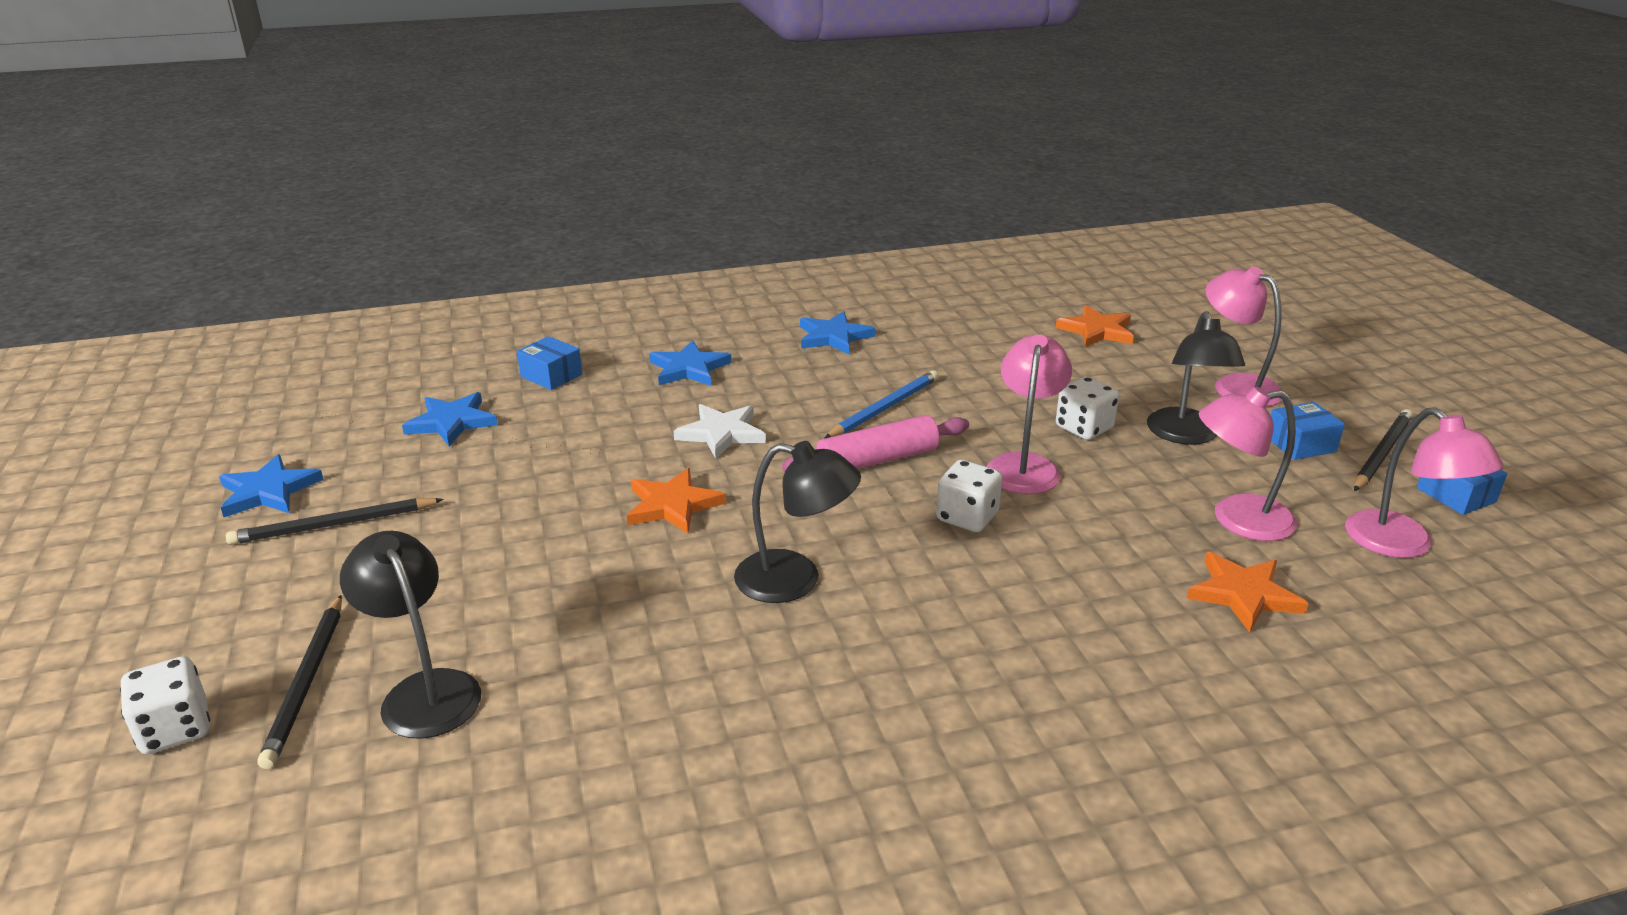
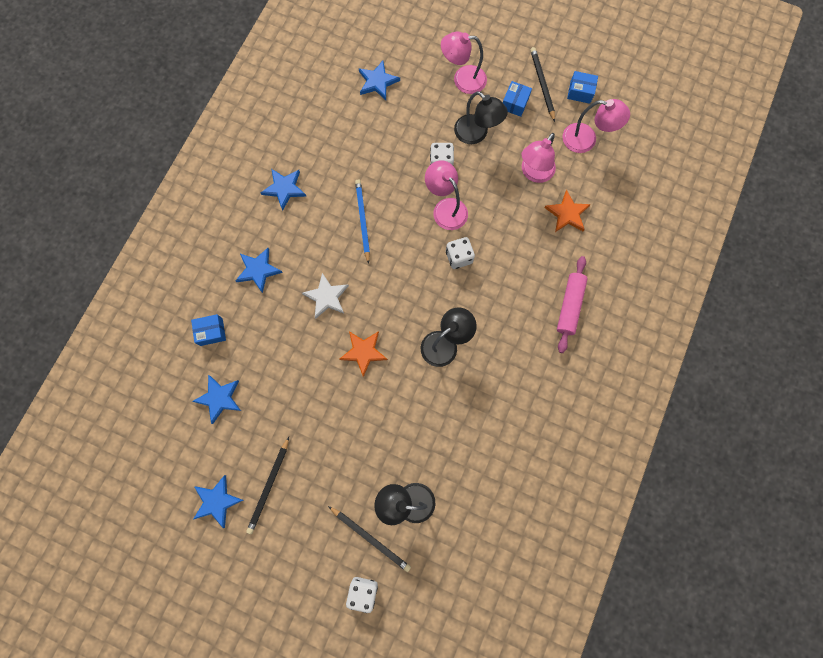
camera: 50 degrees left, 45 degrees up
pink rolling pin [782,415,969,472] -> pink rolling pin moved to [557,256,588,353]
orange star [1056,305,1134,347] -> blue star [359,61,400,100]

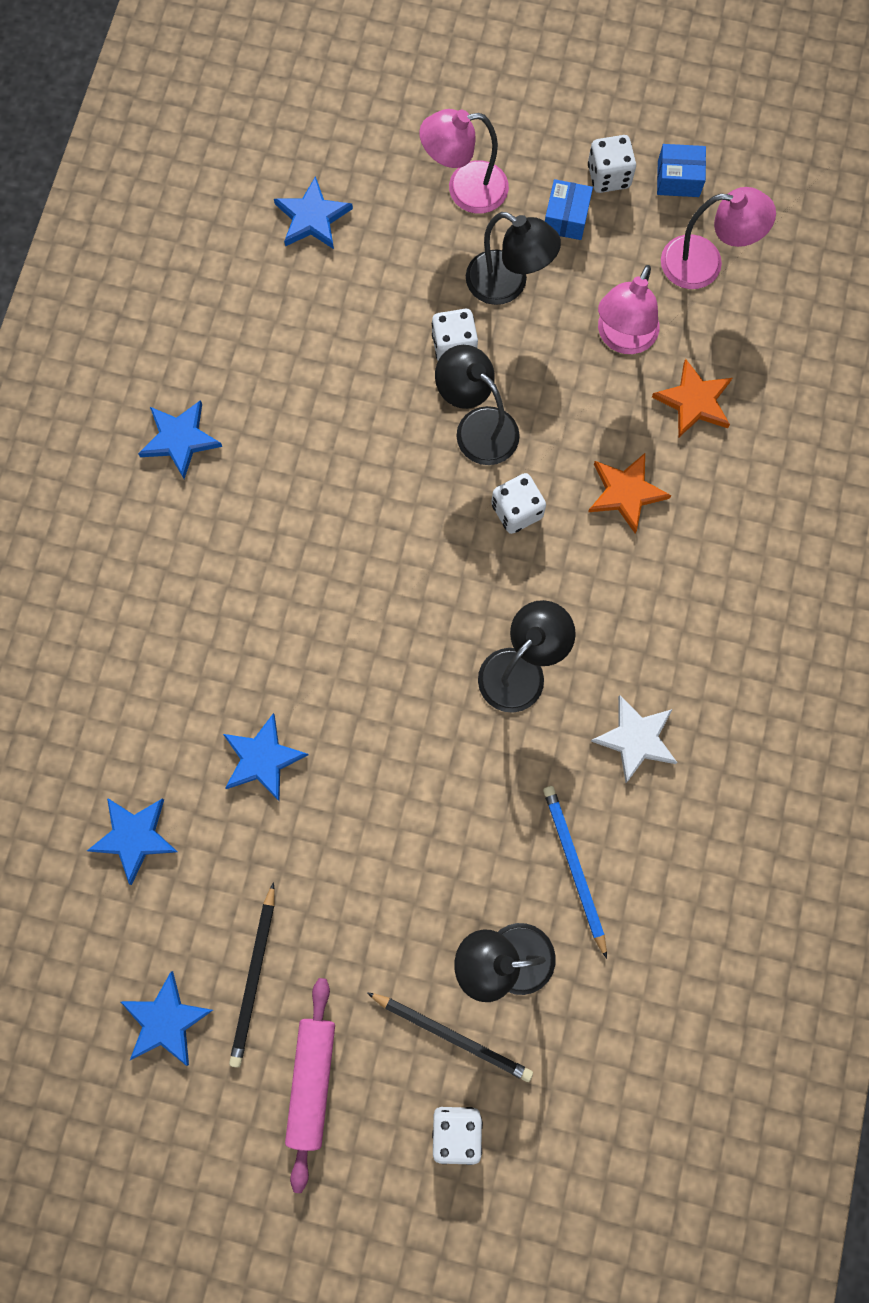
camera: 10 degrees left, 0 degrees up
blue box [191,314,226,346] -> none
blue star [235,248,283,293] -> blue star moved to [223,713,308,801]
white star [302,273,349,319] -> white star moved to [591,696,677,783]
orange star [339,331,388,377] -> orange star moved to [588,453,671,533]
blue pencil [355,180,370,264] -> blue pencil moved to [543,786,607,959]
pink lamp [425,160,468,230] -> black lamp [435,345,520,465]
black pencil [530,47,555,122] -> white dice [588,135,636,193]
pink rolling pin [557,256,588,353] -> pink rolling pin moved to [285,978,335,1193]

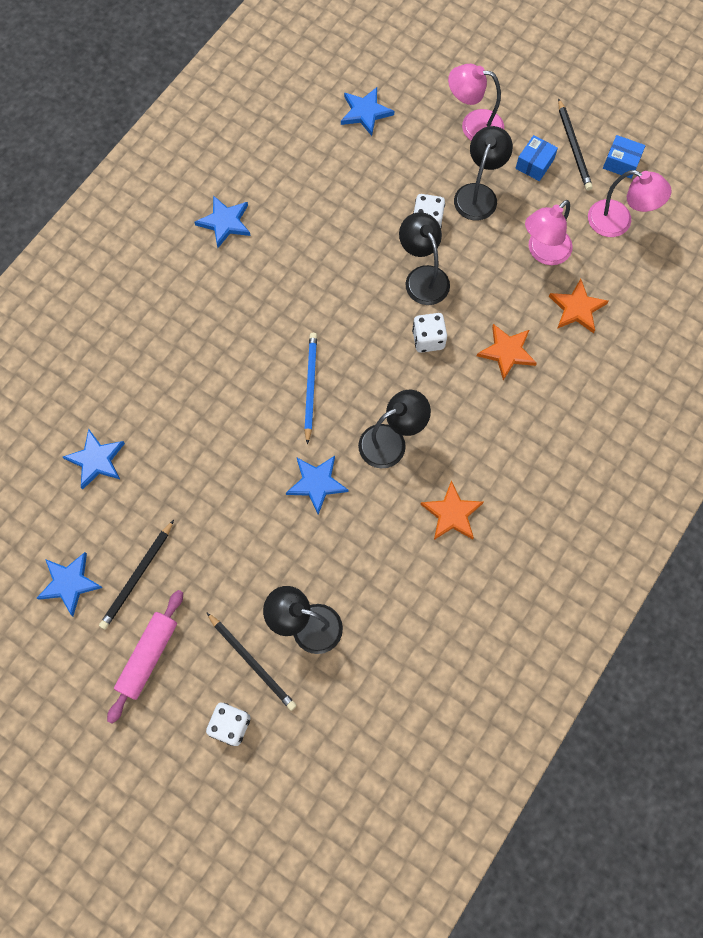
camera: 20 degrees right, 5 degrees down
blue star [223,713,308,801] -> blue star moved to [286,456,349,515]
black lamp [466,212,561,305] -> black lamp turned 120 degrees counterclockwise [454,126,513,220]
blue pencil [543,786,607,959] -> blue pencil moved to [304,333,317,445]
white dice [588,135,636,193] -> black pencil [558,98,593,191]
white star [591,696,677,783] -> orange star [420,480,484,540]

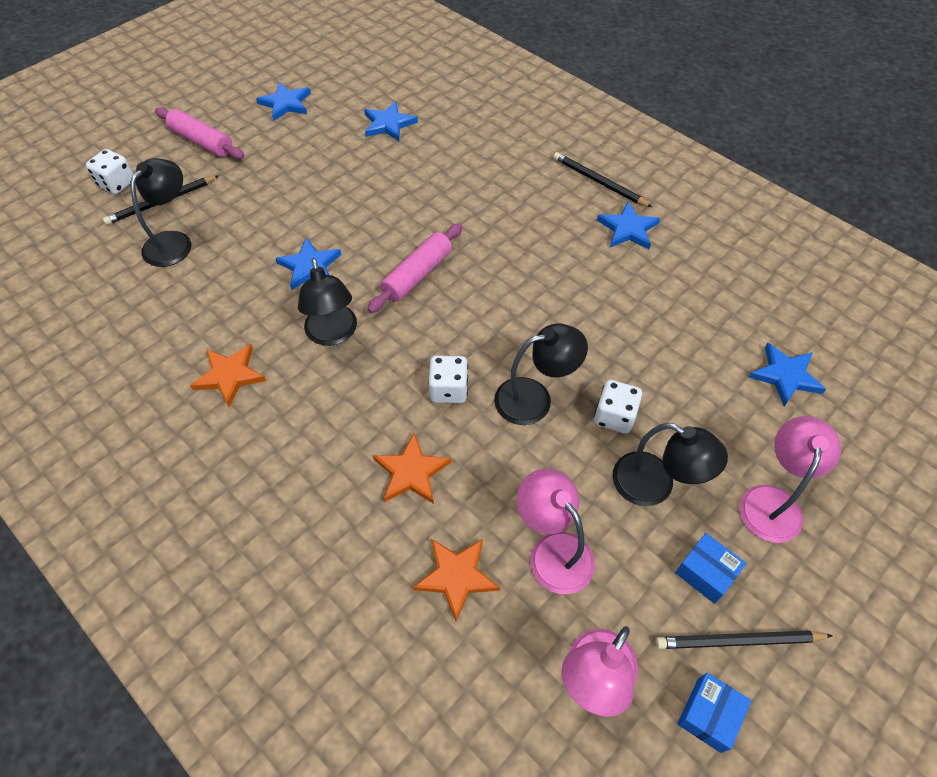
camera: 100 degrees right, 15 degrees down
black pencil [99,520,174,629] -> black pencil moved to [553,152,652,207]
blue pencil [304,333,317,445] -> pink rolling pin [367,223,462,313]

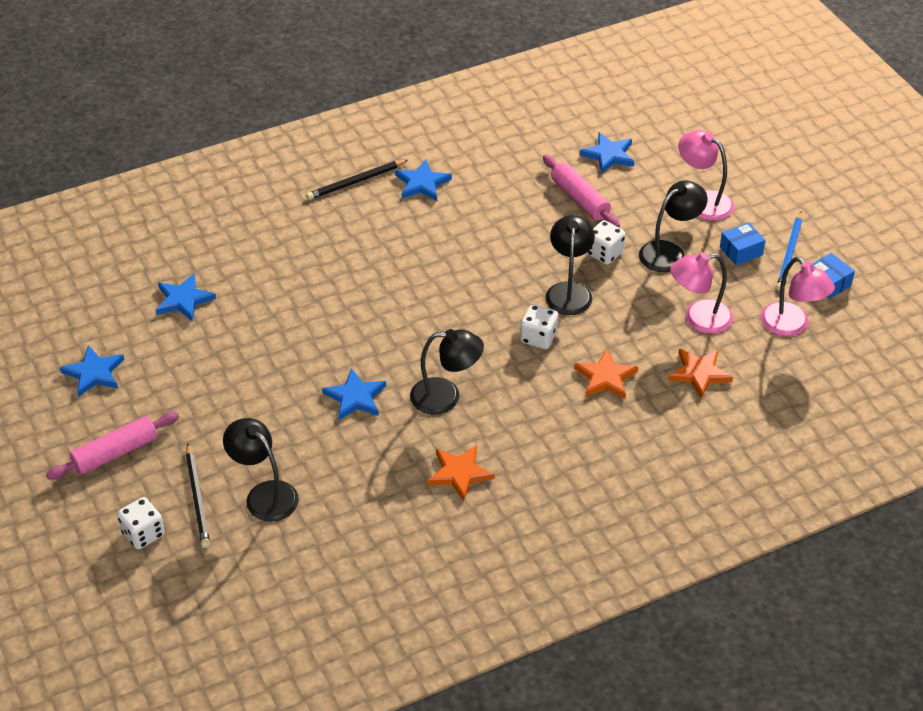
camera: 70 degrees left, 10 degrees down
pink rolling pin [367,223,462,313] -> pink rolling pin moved to [543,155,620,227]
black pencil [656,630,833,649] -> blue pencil [776,211,802,291]

